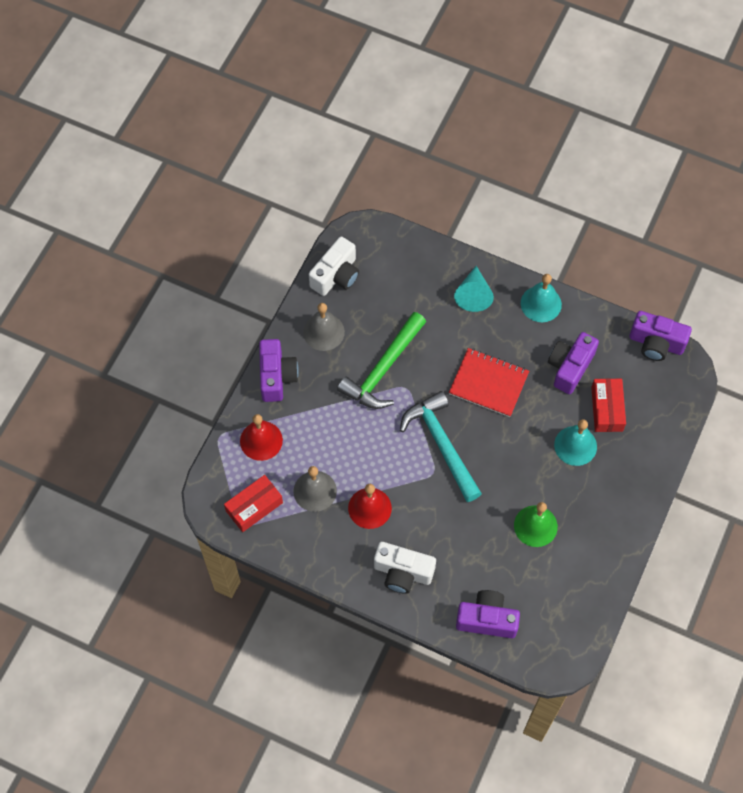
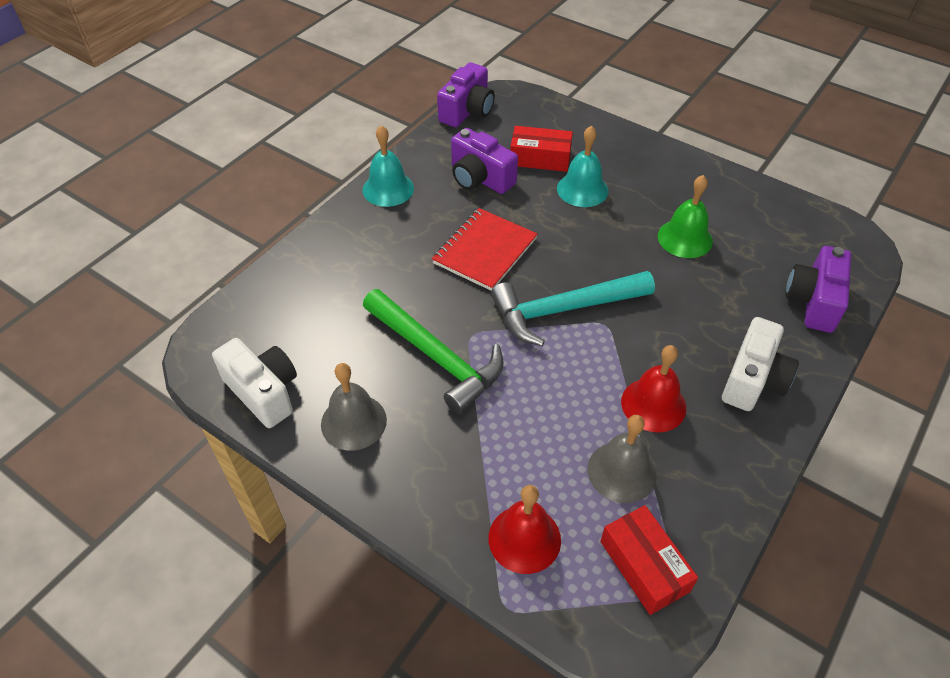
camera: 80 degrees left, 15 degrees down
purple camera [259,339,299,402] -> none
turquoise cone [454,266,494,312] -> none

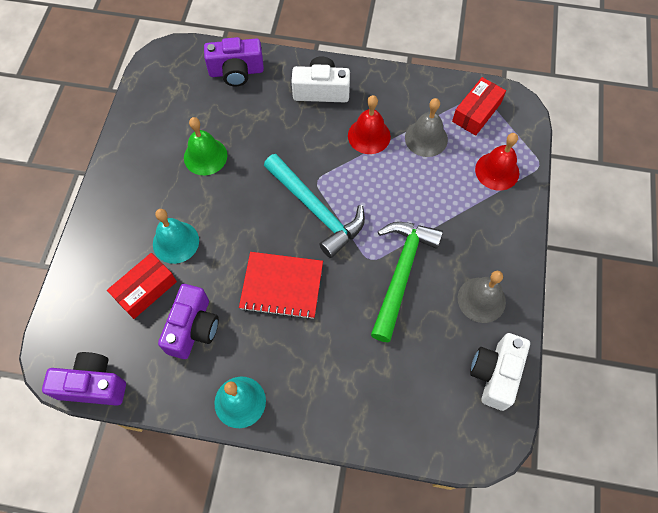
camera: 115 degrees left, 15 degrees up
red box [510,126,573,172] -> red box turned 60 degrees clockwise [107,253,177,319]

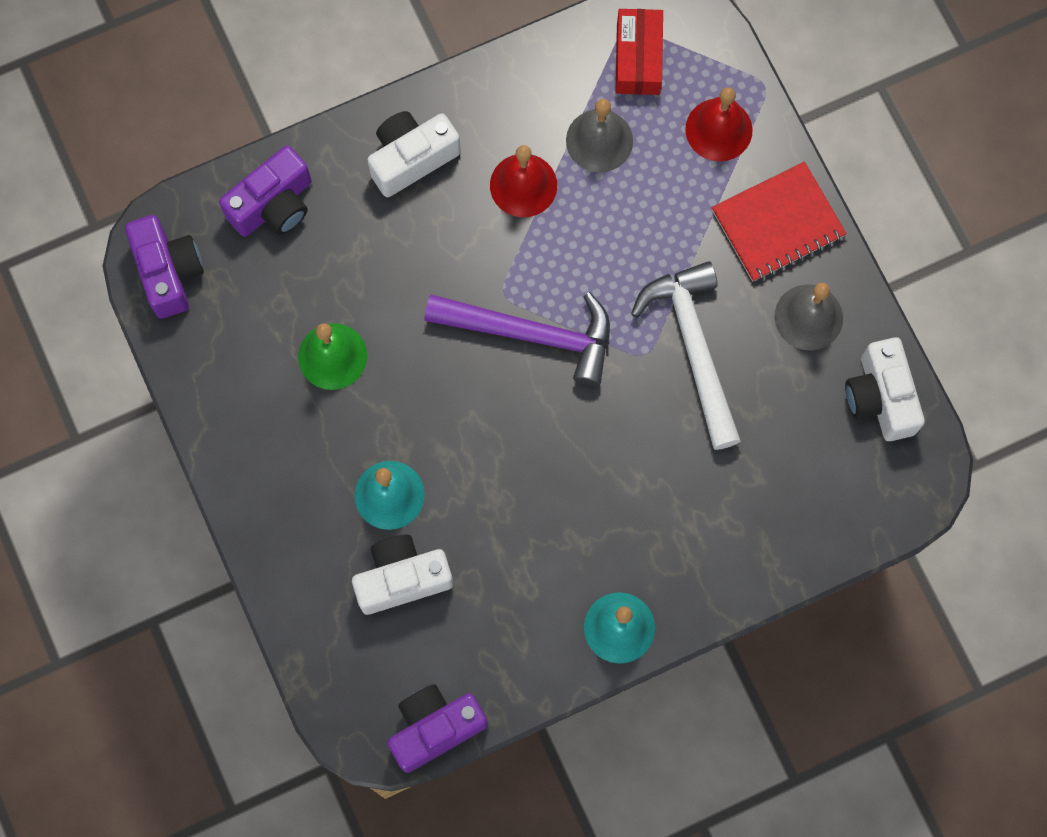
camera: 35 degrees left, 10 degrees up
red box [107,253,177,319] -> white camera [352,535,453,615]
purple camera [158,284,219,359] -> purple camera moved to [125,215,204,319]
red notebook [239,252,323,320] -> red notebook moved to [712,161,847,282]
turquoise hammer [264,154,365,258] -> purple hammer [424,292,610,386]
green hammer [371,222,443,342] -> white hammer [631,261,741,450]

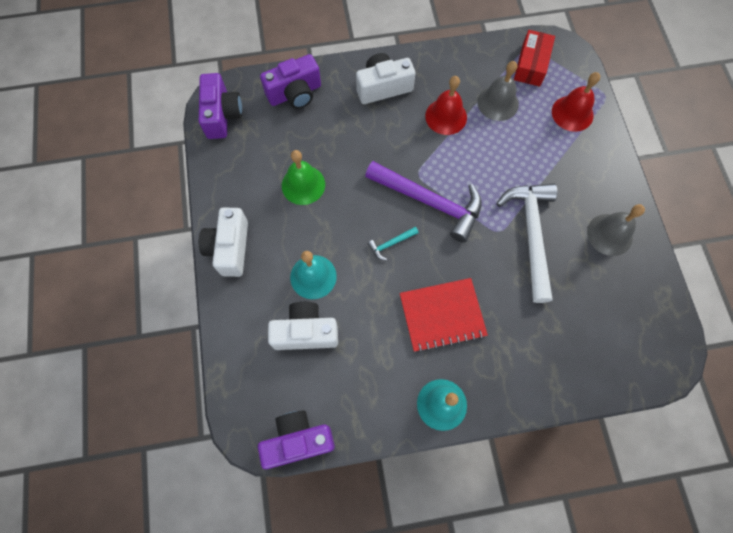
camera: 15 degrees right, 5 degrees down
red notebook [712,161,847,282] -> red notebook moved to [400,278,488,353]
white camera [845,337,925,441] -> white camera moved to [199,208,248,277]
none -> turquoise hammer [368,227,419,261]

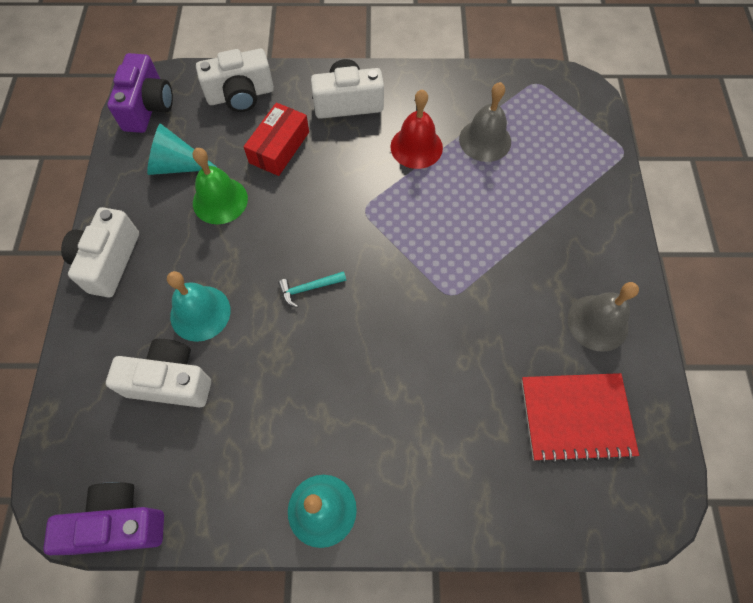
camera: 10 degrees right, 5 degrees down
purple camera [260,54,321,109] -> white camera [196,49,274,112]
purple hammer [365,161,482,243] -> none
red notebook [400,278,488,353] -> red notebook moved to [522,373,639,463]
white hammer [496,183,558,303] -> none
red box [514,30,555,87] -> red box moved to [244,103,309,176]
red bell [552,72,600,132] -> none
none -> turquoise cone [147,123,218,175]

